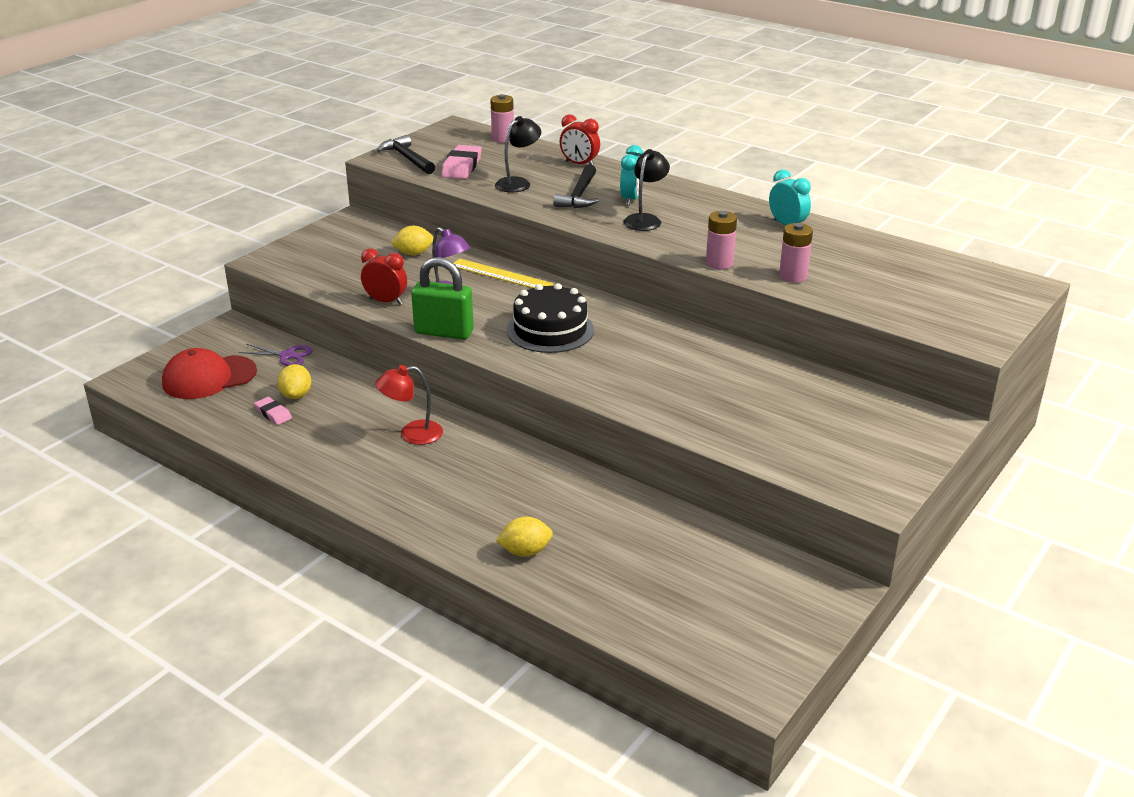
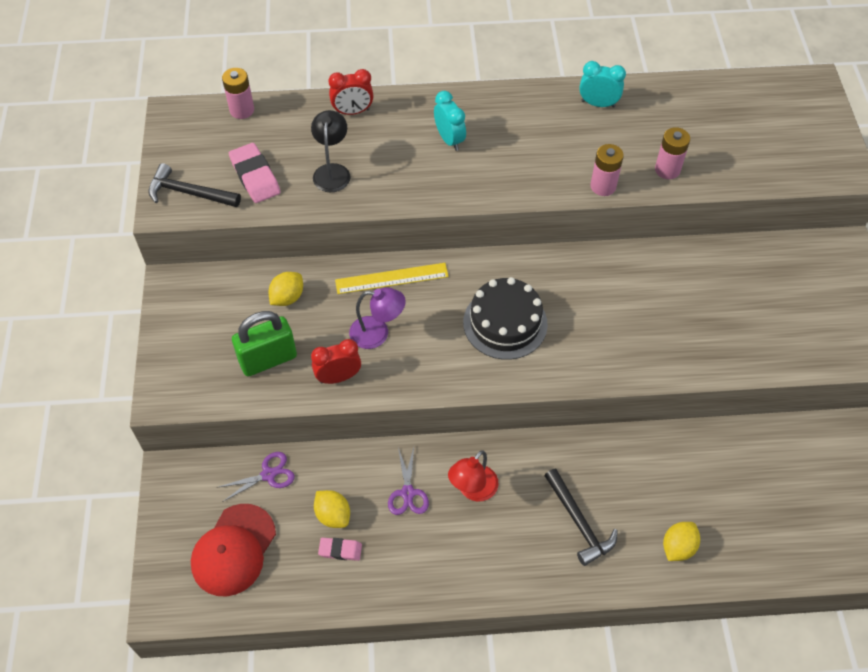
camera: 40 degrees left, 25 degrees up
green padlock [411,257,474,340] -> green padlock moved to [232,311,297,376]
black hammer [553,164,599,208] -> black hammer moved to [544,469,618,566]
black lamp [624,149,670,231] -> none
none -> purple scissors [388,447,429,515]

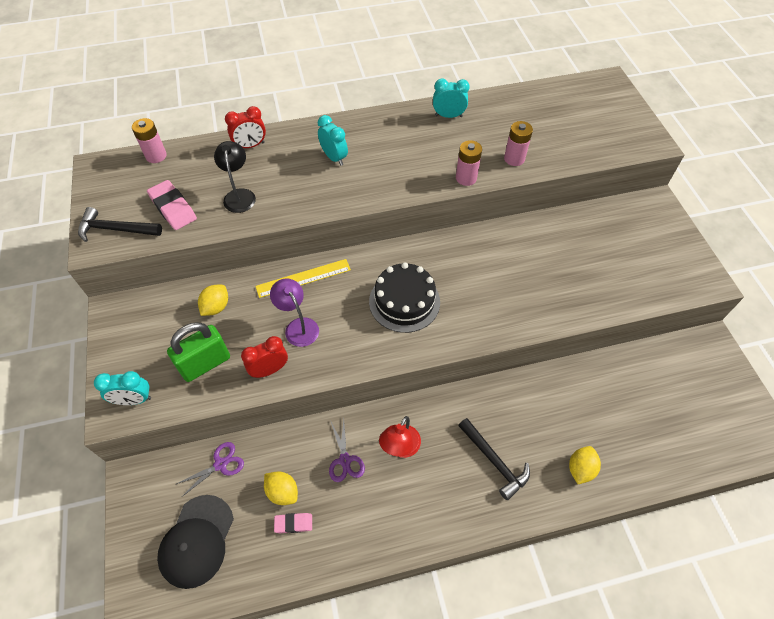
camera: 10 degrees left, 0 degrees up
red cap [191,504,276,597] -> black cap [157,495,234,589]
purple lamp [349,287,406,349] -> purple lamp turned 120 degrees counterclockwise [270,278,319,347]
none -> turquoise clock [94,371,151,405]

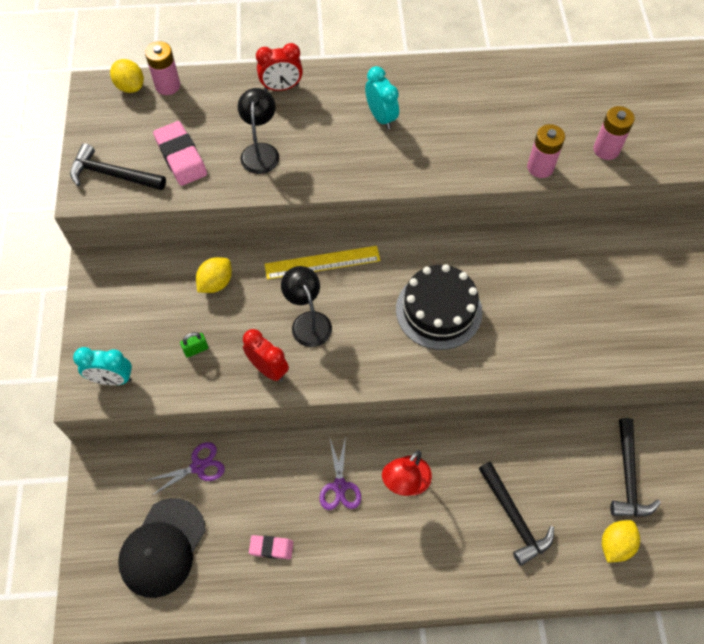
camera: 10 degrees right, 5 degrees up
green padlock [167,322,230,382] -> green padlock [180,332,208,358], size x0.42
red clock [241,336,288,378] -> red clock turned 60 degrees clockwise [243,329,289,381]
yellow lemon [264,471,298,505] -> yellow lemon moved to [110,59,144,93]
purple lamp [270,278,319,347] -> black lamp [281,266,332,347]
turquoise clock [433,78,470,118] -> none
none -> black hammer [610,418,661,517]

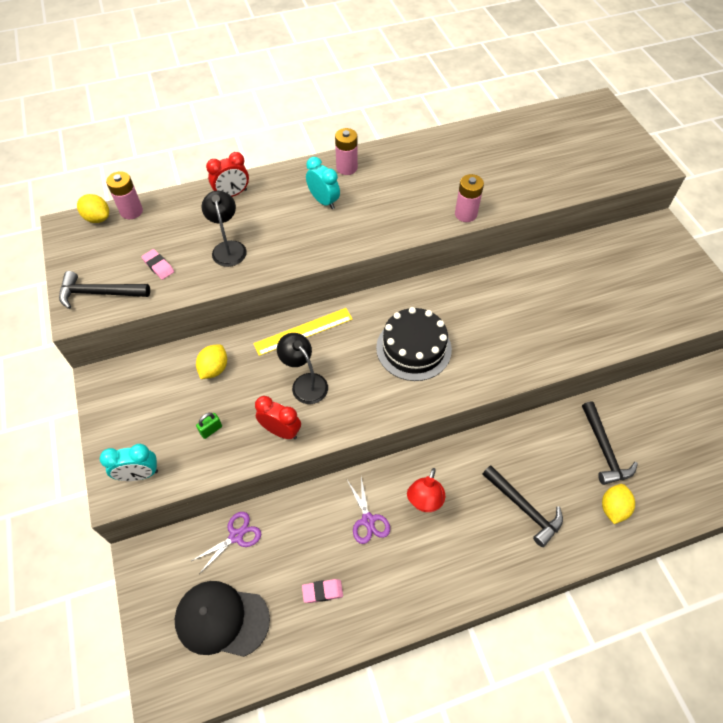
camera: 15 degrees left, 5 degrees down
black cap [118,498,206,598] -> black cap turned 90 degrees clockwise [175,581,270,657]
pink eraser [153,121,207,186] -> pink eraser [141,249,174,280], size x0.58
pink battery [594,106,635,160] -> pink battery moved to [335,128,358,175]

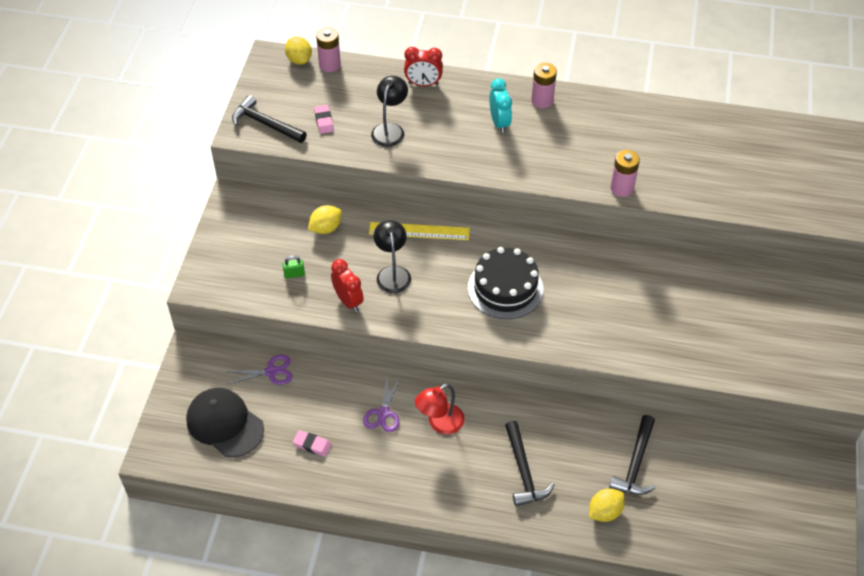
camera: 30 degrees right, 5 degrees down
turquoise clock [100,444,158,481] -> none

